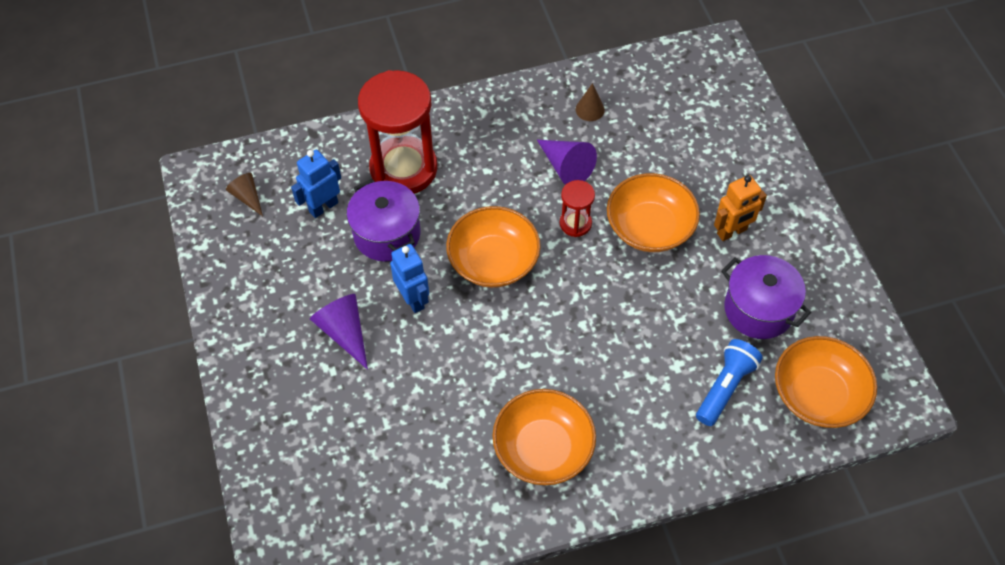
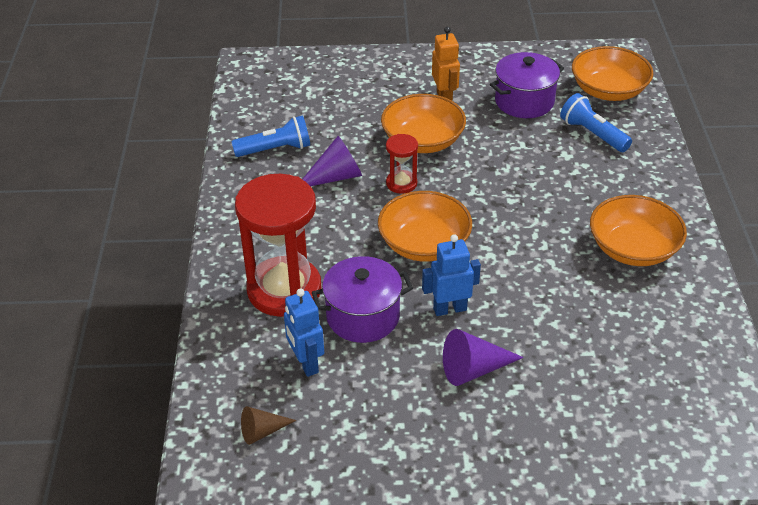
camera: 75 degrees left, 15 degrees down
brown cone [576,83,605,121] -> blue flashlight [231,115,310,157]

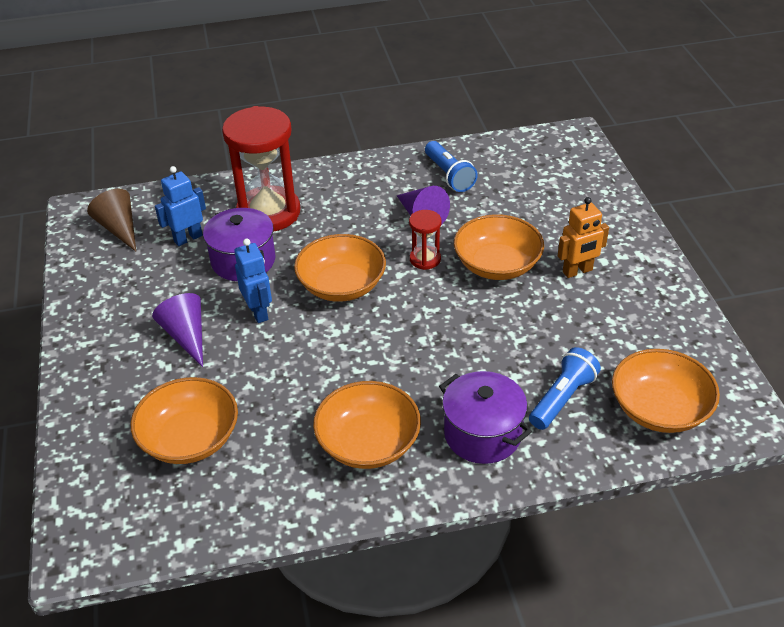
camera: 80 degrees right, 0 degrees up
brown cone [241,406,297,445] -> brown cone [87,188,136,252], size x1.56
purple pot [490,52,564,118] -> purple pot moved to [439,371,532,464]
none -> orange bowl [131,377,238,464]

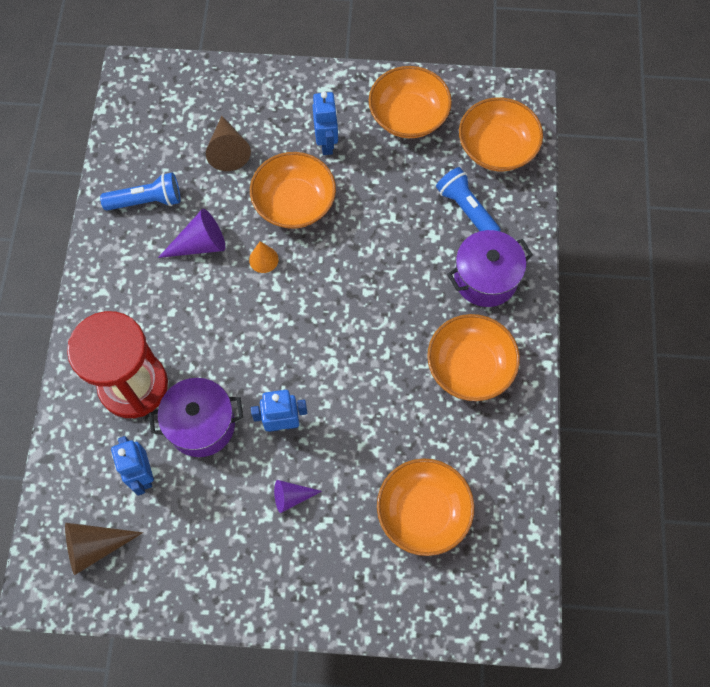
camera: 75 degrees left, 25 degrees up
purple cone [152,293,203,367] -> purple cone [274,480,322,513], size x0.64
orange bowl [294,234,386,302] -> orange bowl moved to [369,66,452,138]
red hourglass [409,210,442,270] -> orange cone [249,241,279,273]
orange robot [558,197,609,278] -> blue robot [313,92,338,155]
none -> brown cone [206,116,251,171]

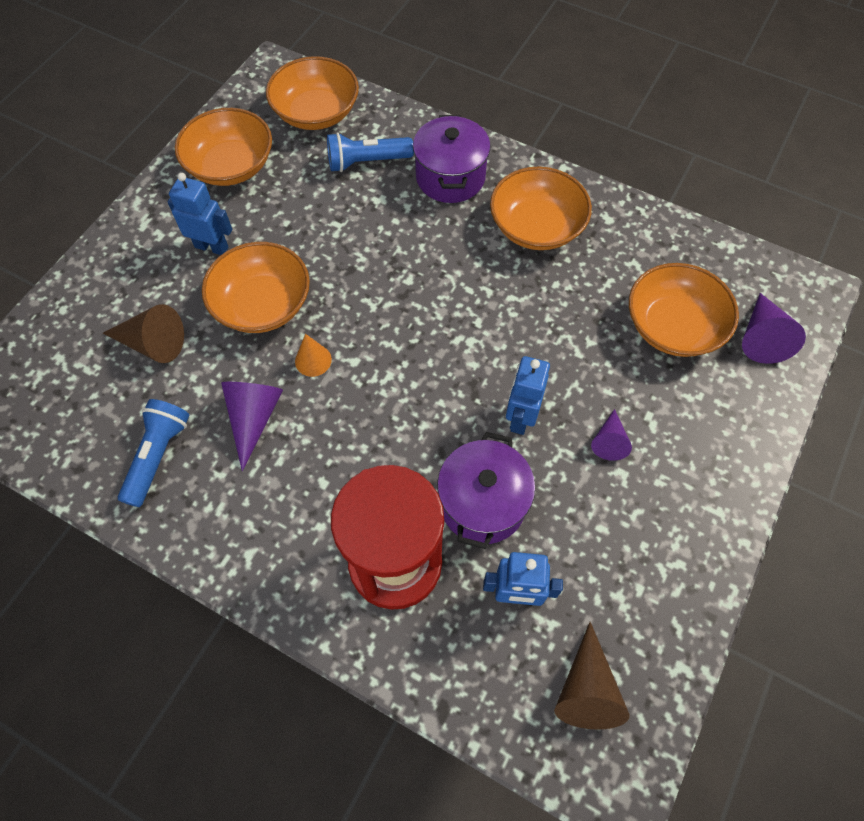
camera: 65 degrees left, 5 degrees down
none -> purple cone [742,293,806,364]

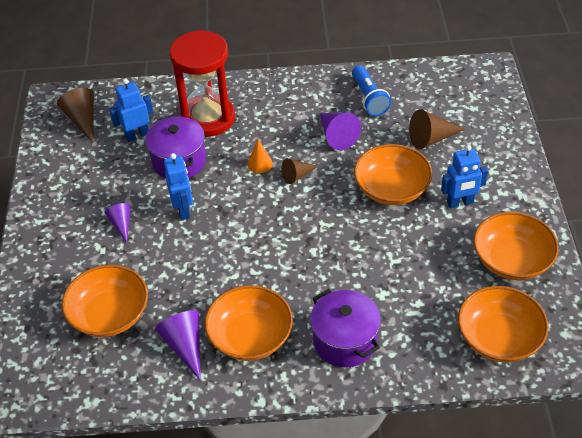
camera: 150 degrees right, 15 degrees down
orange cone [295,334,332,377] -> orange cone moved to [247,139,273,173]
blue flashlight [327,132,414,172] -> none
purple cone [742,293,806,364] -> purple cone moved to [155,310,201,381]
none -> brown cone [281,158,318,184]

